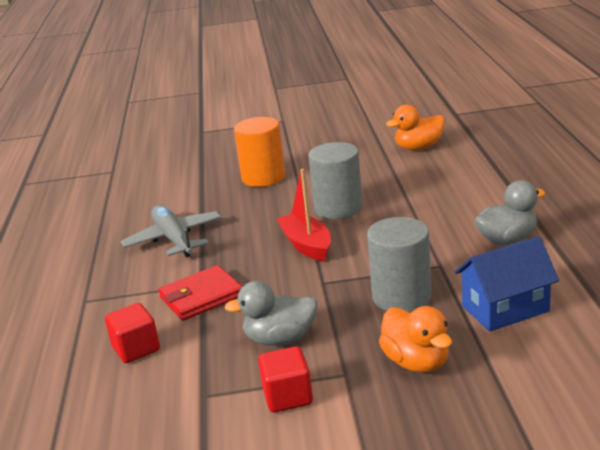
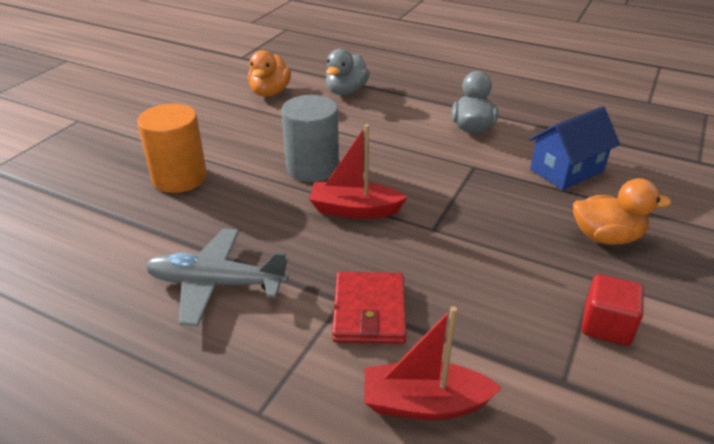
camera: 60 degrees left, 10 degrees up
red cube [105,303,160,363] -> red boat [364,306,502,420]
grey duck [224,281,317,346] -> grey duck moved to [326,49,370,96]
grey cylinder [367,217,431,312] -> none
blue house [455,236,559,332] -> blue house turned 45 degrees clockwise [529,106,620,190]

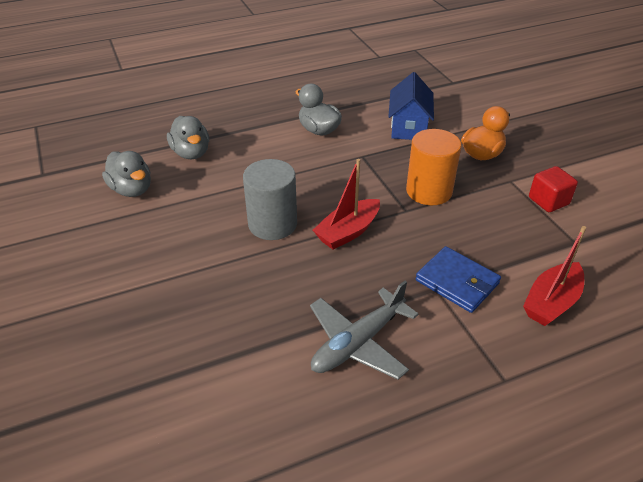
camera: 50 degrees left, 5 degrees up
orange cylinder [137,104,207,193] -> orange cylinder moved to [406,129,461,205]
orange duck [248,50,291,97] -> grey duck [102,151,151,197]
red wallet [332,272,406,344] -> blue wallet [416,246,501,313]

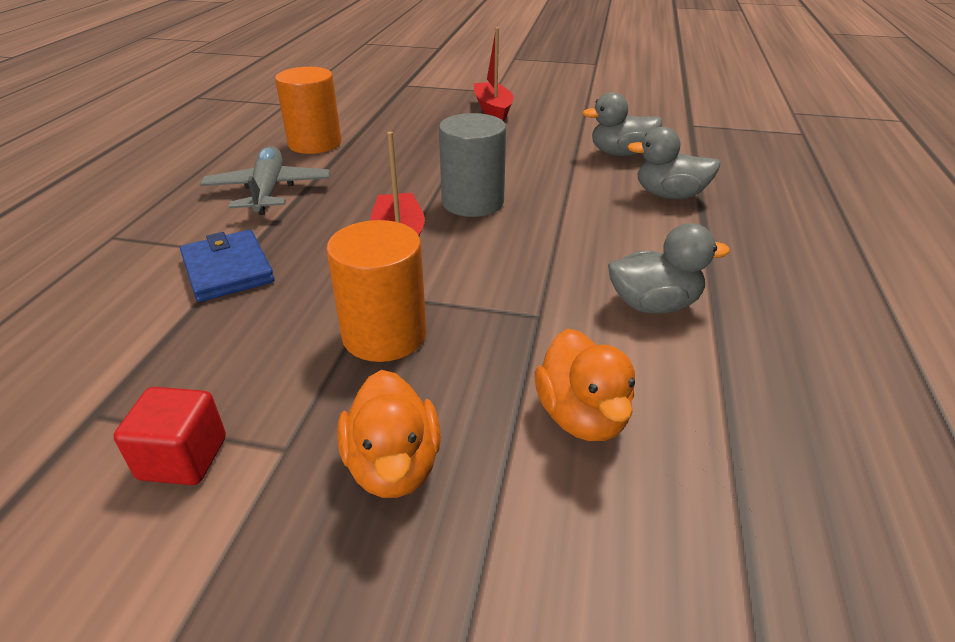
camera: 125 degrees right, 5 degrees down
blue house [388,72,434,140] -> orange duck [535,329,635,441]
blue wallet [416,246,501,313] -> blue wallet turned 75 degrees clockwise [180,230,275,302]
red boat [523,226,586,326] -> red boat moved to [473,27,513,121]
none -> orange cylinder [275,67,341,154]

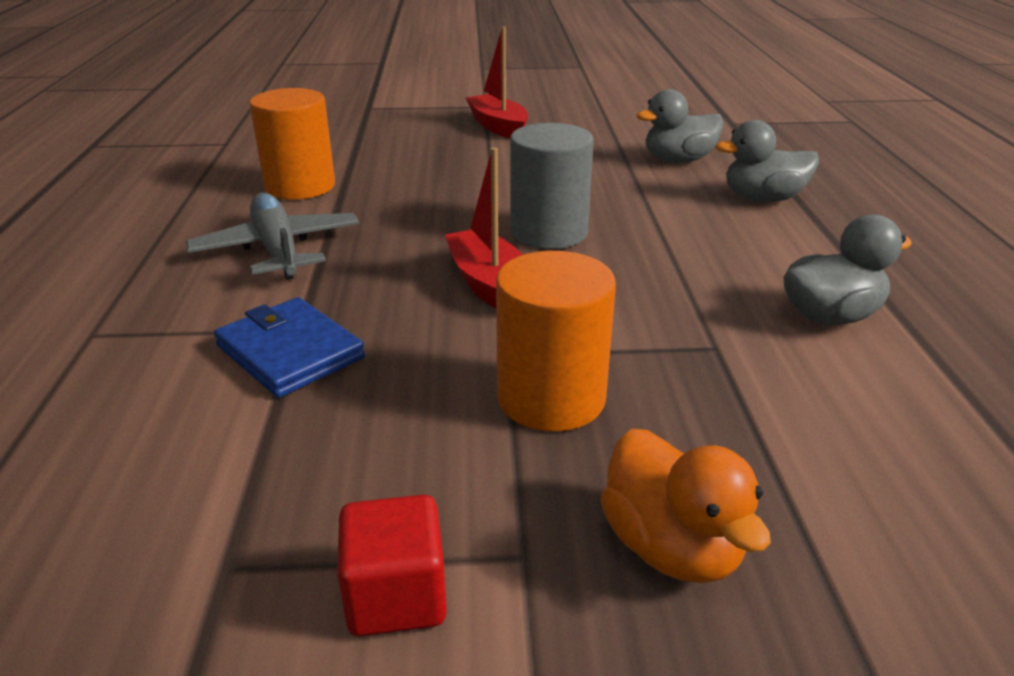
camera: 15 degrees left, 5 degrees down
orange duck [535,329,635,441] -> none

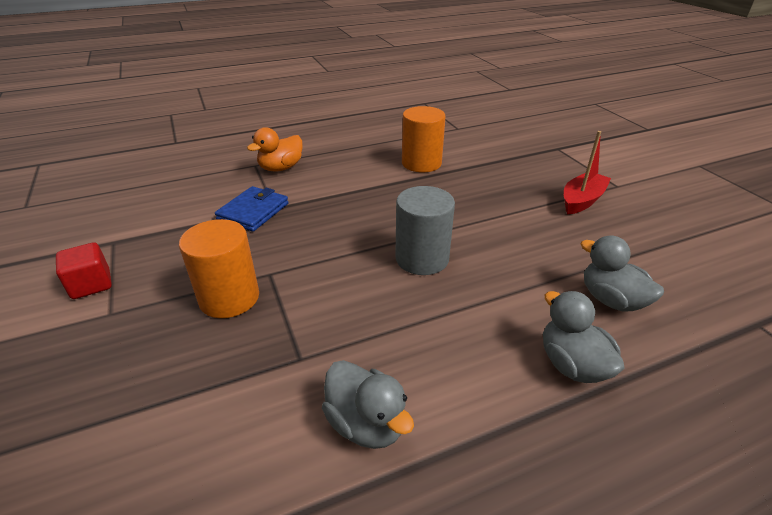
camera: 70 degrees right, 5 degrees up
grey plane [186,192,359,280] -> none
red boat [445,147,523,308] -> none
orange duck [600,429,771,583] -> orange duck moved to [247,127,303,172]

